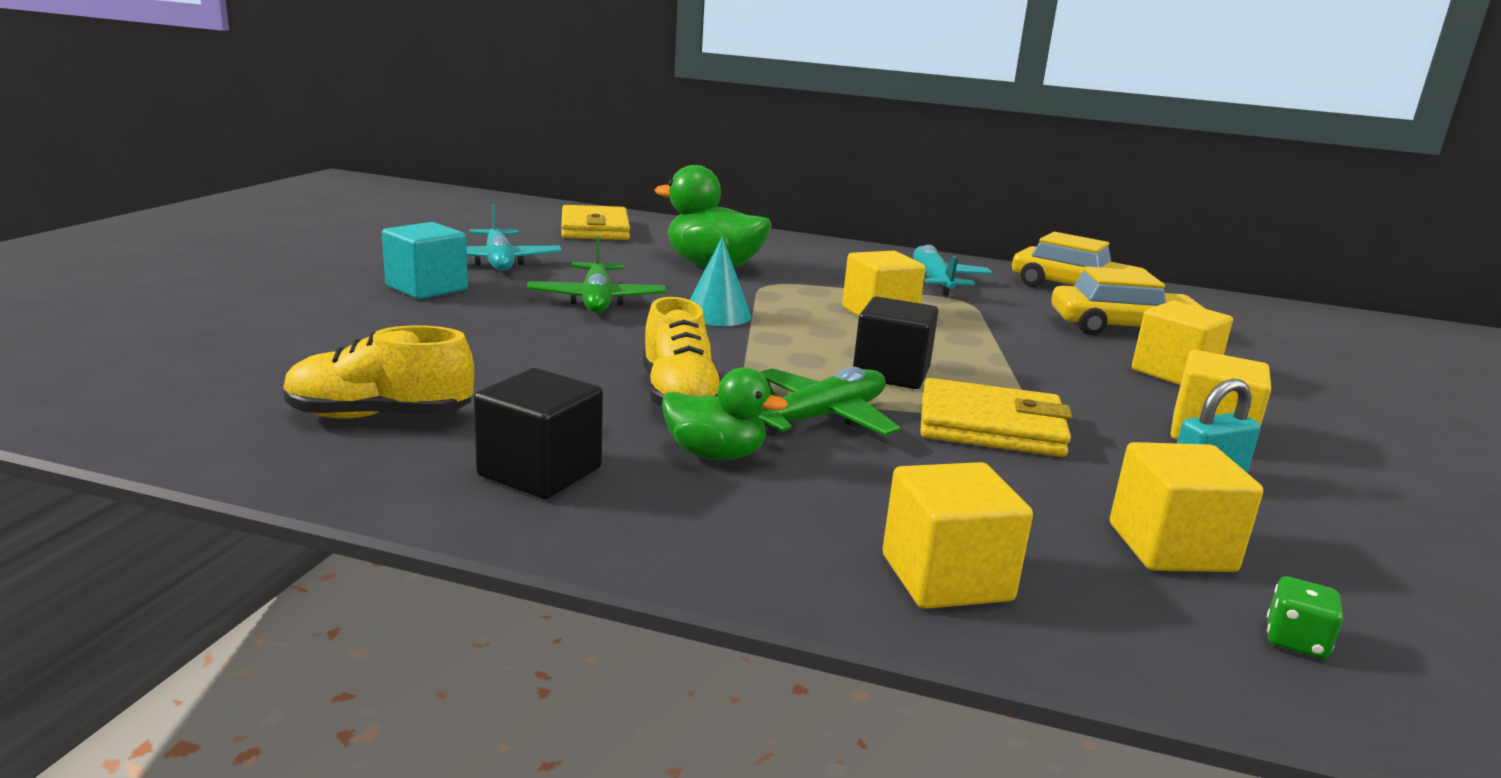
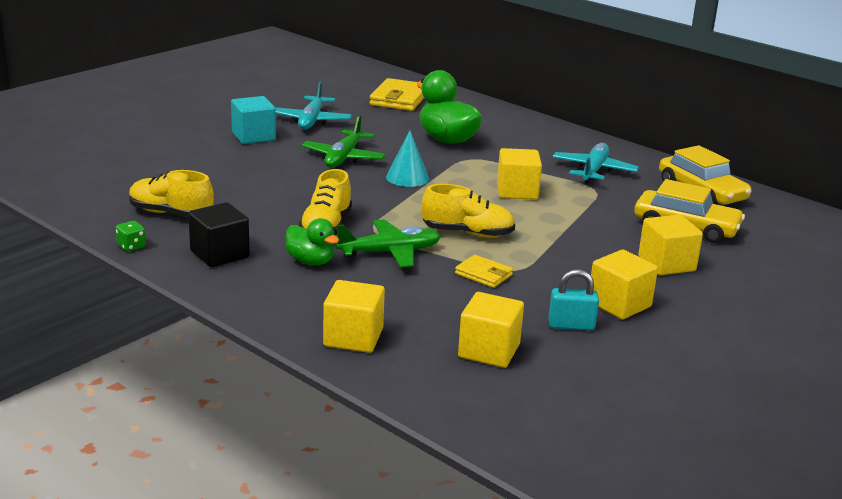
camera: 25 degrees right, 5 degrees up
black cube [853,297,938,389] -> yellow shoe [422,184,515,238]
yellow wallet [920,378,1072,457] -> yellow wallet [455,255,513,288], size x0.57
green dice [1267,576,1343,659] -> green dice moved to [116,221,146,251]

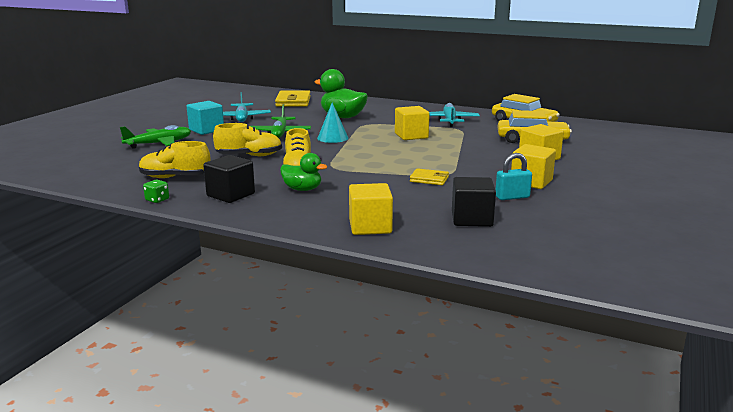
camera: 15 degrees left, 5 degrees down
green plane [336,219,441,268] -> green plane moved to [120,125,191,149]
yellow shoe [422,184,515,238] -> yellow shoe moved to [213,123,282,156]
yellow cube [458,292,524,368] -> black cube [452,177,496,227]

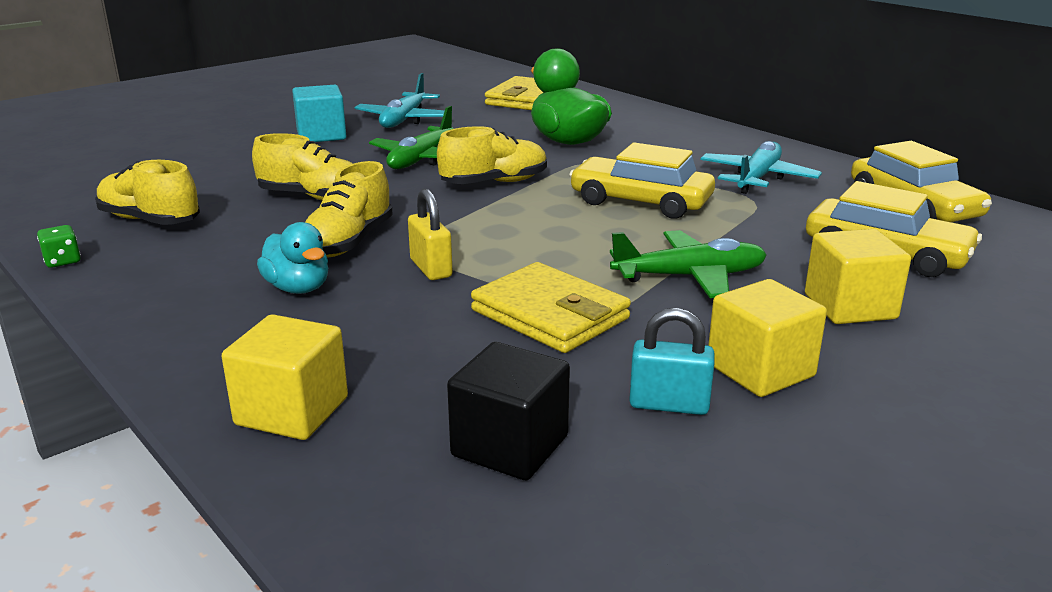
camera: 25 degrees right, 5 degrees up
green plane [120,125,191,149] -> green plane moved to [610,230,767,298]
black cube [203,155,255,203] -> none
green duck [280,153,327,191] -> turquoise duck [257,222,328,294]
turquoise cone [317,103,348,143] -> yellow shoe [437,126,547,184]
yellow cube [395,106,430,140] -> yellow car [569,143,715,219]
yellow wallet [410,168,449,185] -> yellow wallet [471,262,631,353], size x1.76
none -> yellow padlock [408,189,453,280]

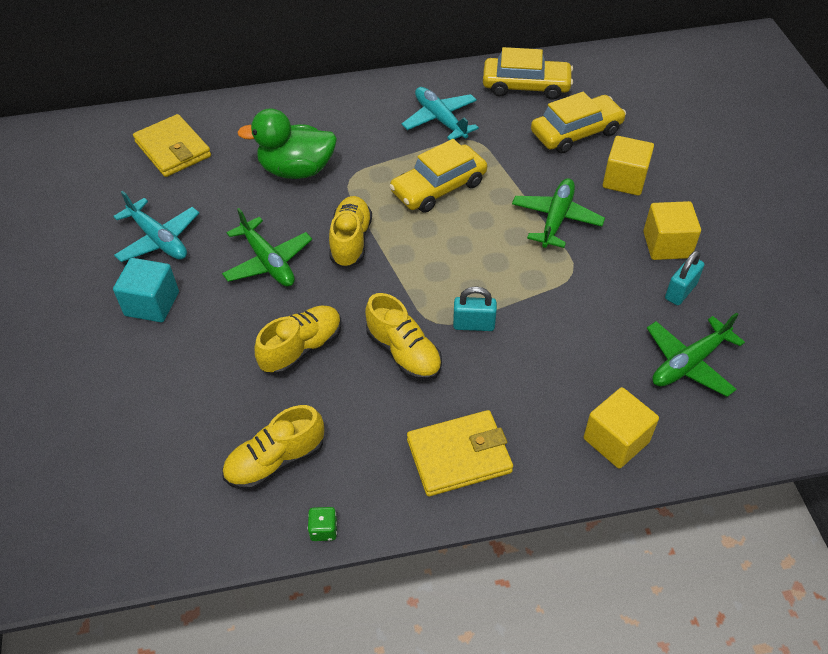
camera: 60 degrees left, 25 degrees up
turquoise duck [257,222,328,294] -> none
yellow padlock [408,189,453,280] -> turquoise padlock [453,286,497,331]
black cube [447,342,570,480] -> green plane [647,312,745,397]
yellow wallet [471,262,631,353] -> yellow wallet moved to [407,410,513,497]

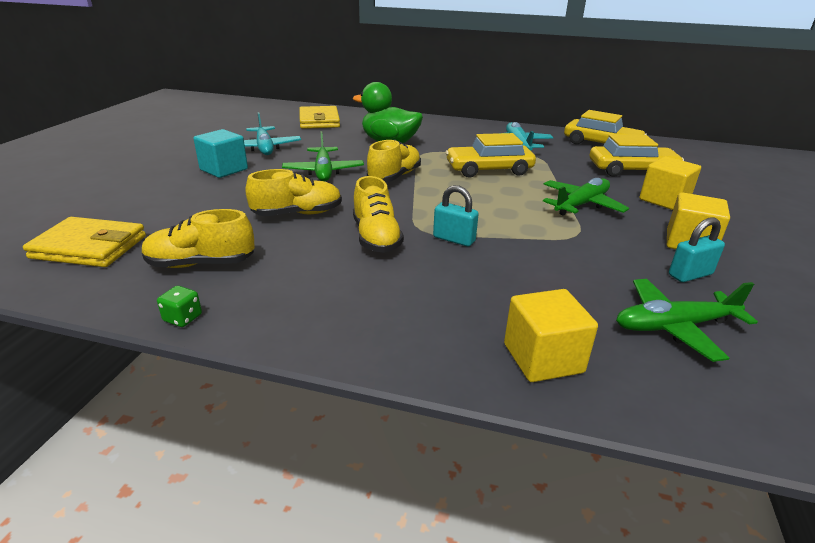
camera: 25 degrees right, 20 degrees down
yellow wallet [407,410,513,497] -> yellow wallet moved to [23,217,146,267]

